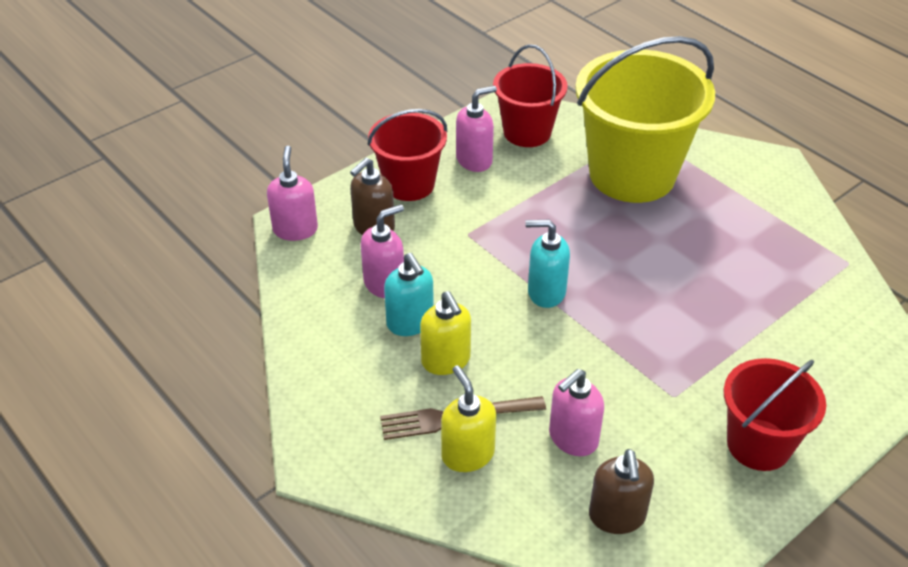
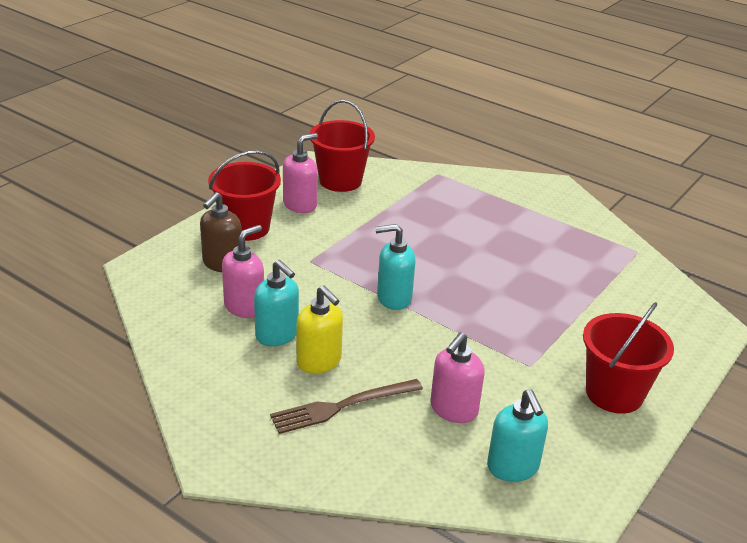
camera: 15 degrees left, 10 degrees down
pink soap dispenser [267,146,318,241] -> none
yellow soap dispenser [441,365,496,472] -> none
yellow bucket [575,36,715,203] -> none
brown soap dispenser [589,449,654,534] -> turquoise soap dispenser [487,389,548,482]

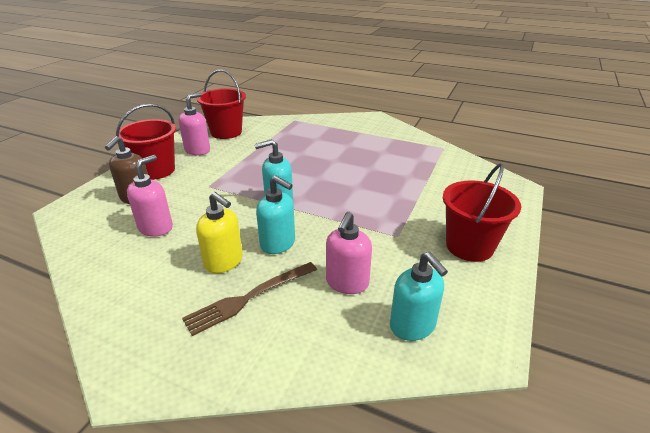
camera: 10 degrees left, 0 degrees up
turquoise soap dispenser [254,260,299,346] -> turquoise soap dispenser moved to [256,176,295,254]

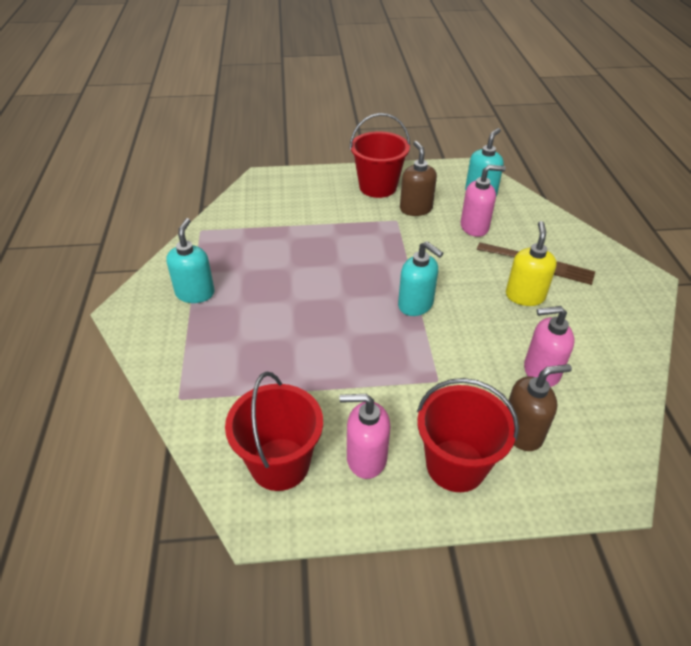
camera: 120 degrees left, 10 degrees up
turquoise soap dispenser [256,176,295,254] -> turquoise soap dispenser moved to [166,218,215,303]
none -> brown soap dispenser [400,141,437,216]

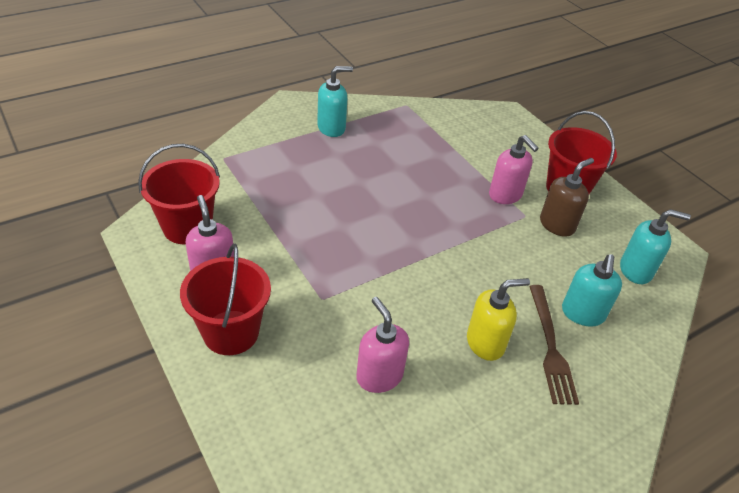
camera: 60 degrees right, 0 degrees up
turquoise soap dispenser [398,241,443,316] -> turquoise soap dispenser moved to [562,254,622,327]
pink soap dispenser [461,165,506,237] -> pink soap dispenser moved to [489,135,539,204]
brown soap dispenser [507,364,572,451] -> none

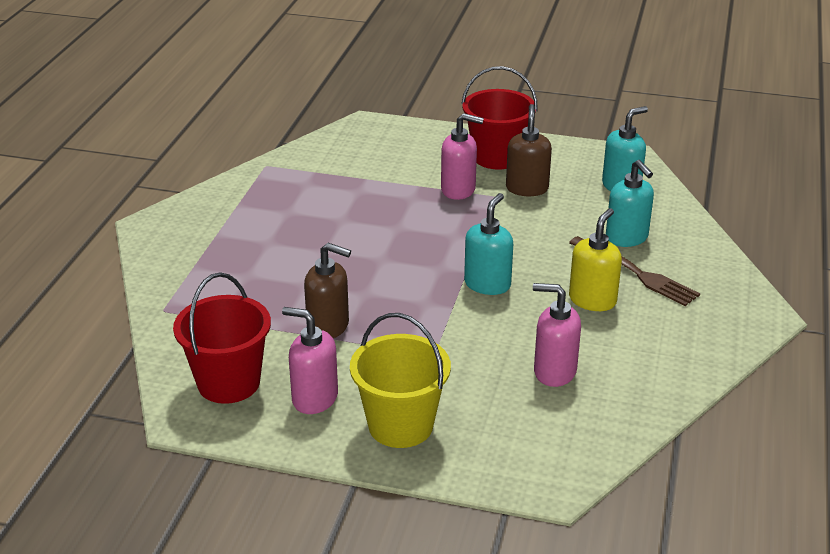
camera: 40 degrees left, 10 degrees down
red bucket [180,243,271,355] -> yellow bucket [350,313,451,448]
turquoise soap dispenser [317,66,353,137] -> turquoise soap dispenser moved to [464,193,513,295]
none -> brown soap dispenser [304,243,351,338]

